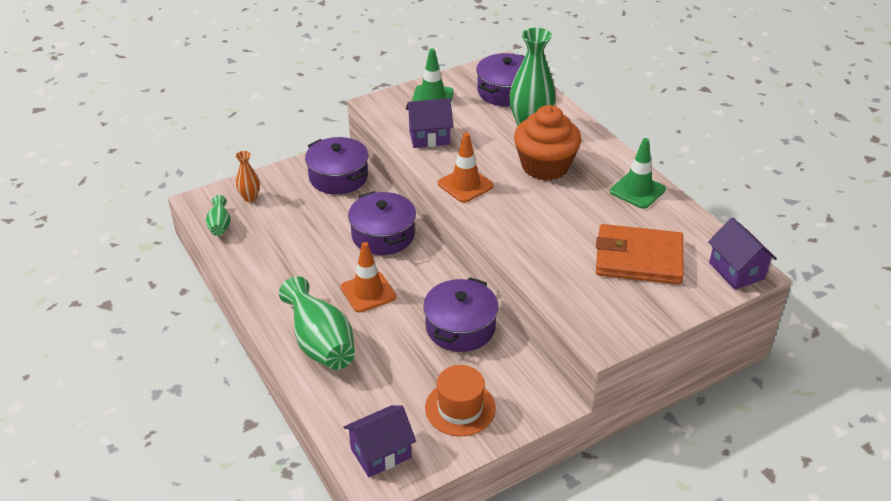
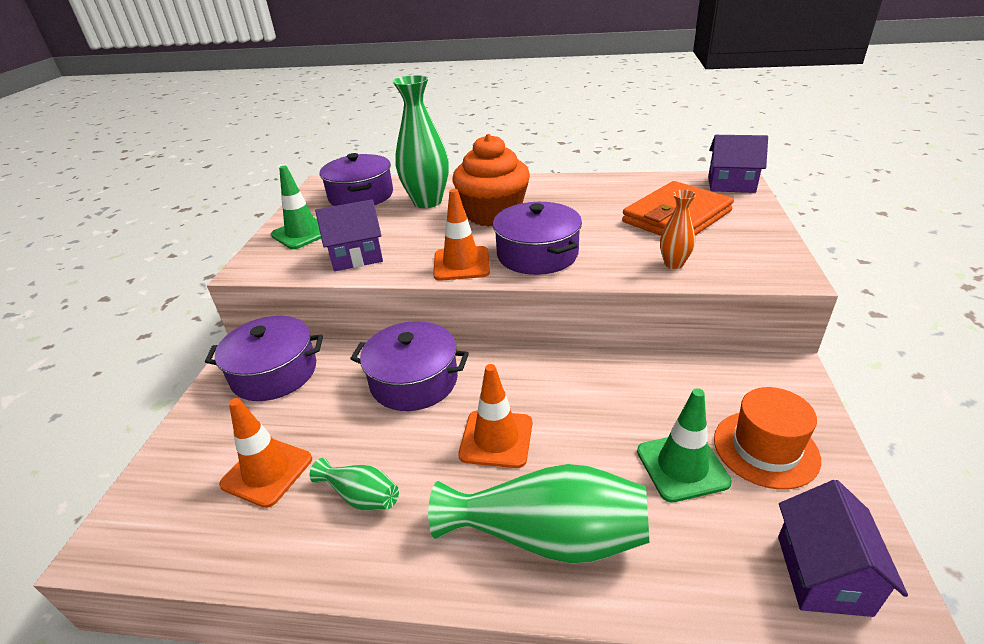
camera: 50 degrees left, 5 degrees down
green vase [206,195,231,236] -> green vase moved to [310,458,399,511]
orange vase [236,151,260,202] -> orange vase moved to [660,189,696,269]
purple house [406,98,454,148] -> purple house turned 45 degrees clockwise [315,199,383,271]
purple pot [423,277,499,352] -> purple pot moved to [493,202,582,275]
green traffic cone [610,138,666,209] -> green traffic cone moved to [637,388,732,502]
none -> orange traffic cone [219,398,312,508]

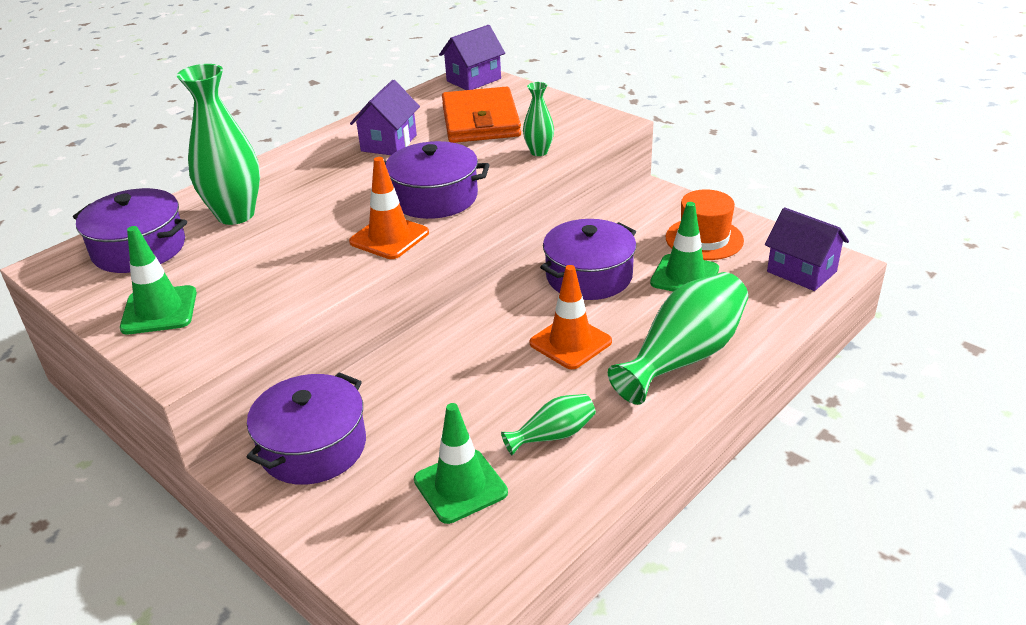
camera: 55 degrees left, 0 degrees up
orange traffic cone [219,398,312,508] -> green traffic cone [414,403,508,524]
purple house [315,199,383,271] -> purple house moved to [350,80,420,155]
purple pot [350,321,469,411] -> purple pot moved to [540,219,636,300]
orange cupcake [452,134,530,227] -> none
orange vase [660,189,696,269] -> green vase [523,82,554,156]

